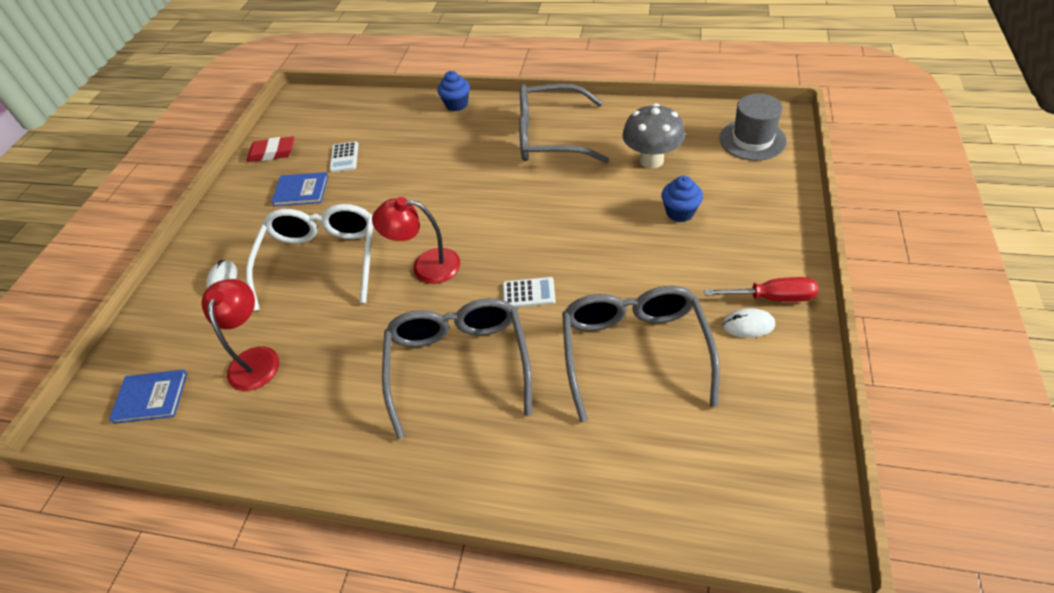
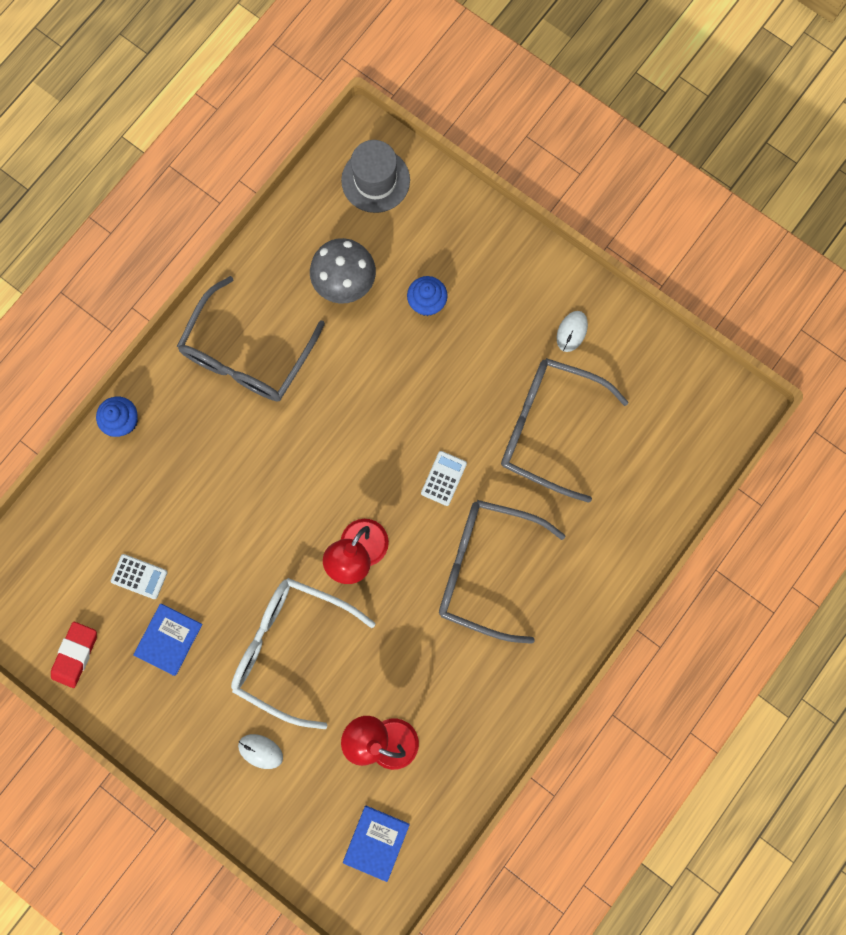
camera: 70 degrees left, 30 degrees up
red screwdriver [704,277,818,302] -> none

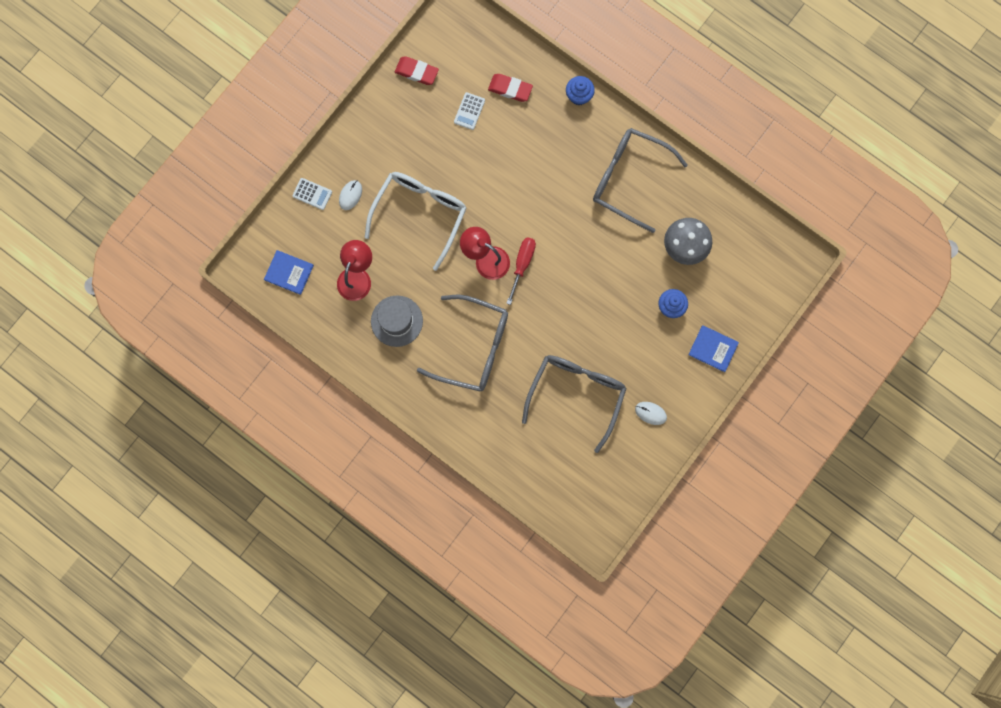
camera: 90 degrees right, 0 degrees up
blue book [133,604,202,676] -> blue book moved to [688,325,739,372]
grey hat [341,140,410,213] -> grey hat moved to [371,295,423,347]
white calculator [421,451,467,506] -> white calculator moved to [292,178,332,210]
grey glasses [439,500,565,644] -> grey glasses turned 90 degrees clockwise [417,295,508,392]
none -> red eraser [488,74,533,102]
none -> red screwdriver [506,237,536,305]

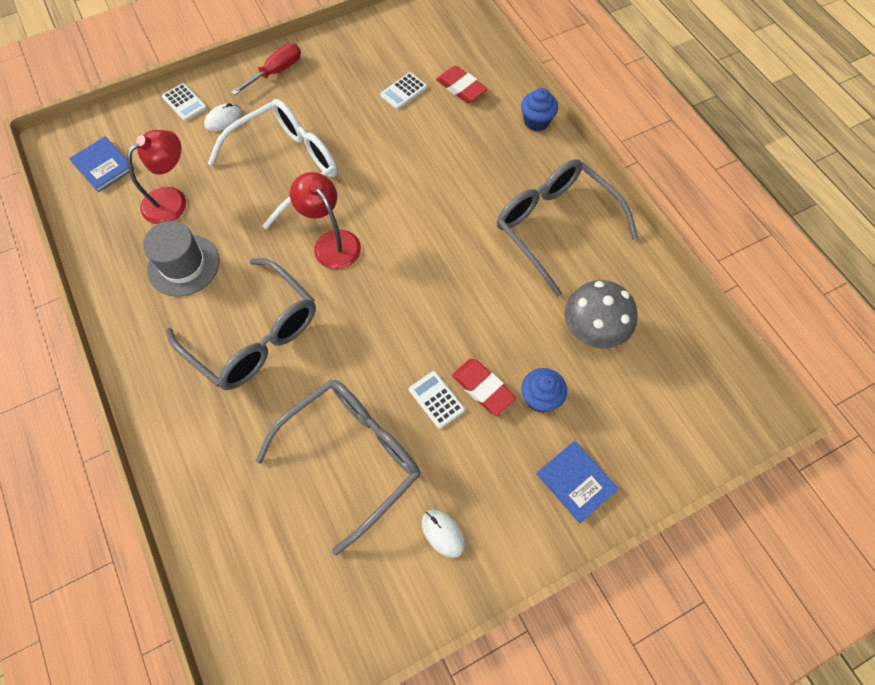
camera: 25 degrees right, 15 degrees down
red eraser [395,56,439,85] -> red eraser moved to [452,359,516,415]
red screwdriver [506,237,536,305] -> red screwdriver moved to [231,43,301,95]
none -> white calculator [409,371,465,429]

